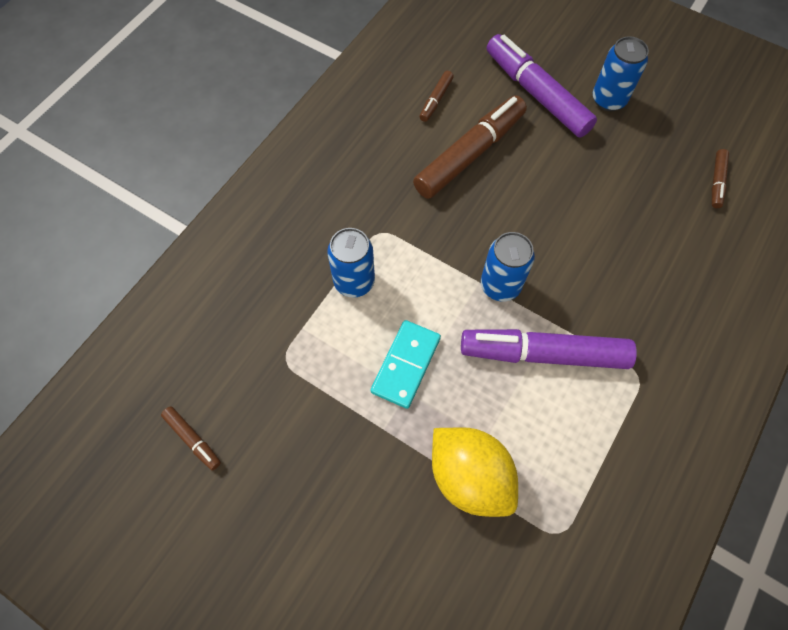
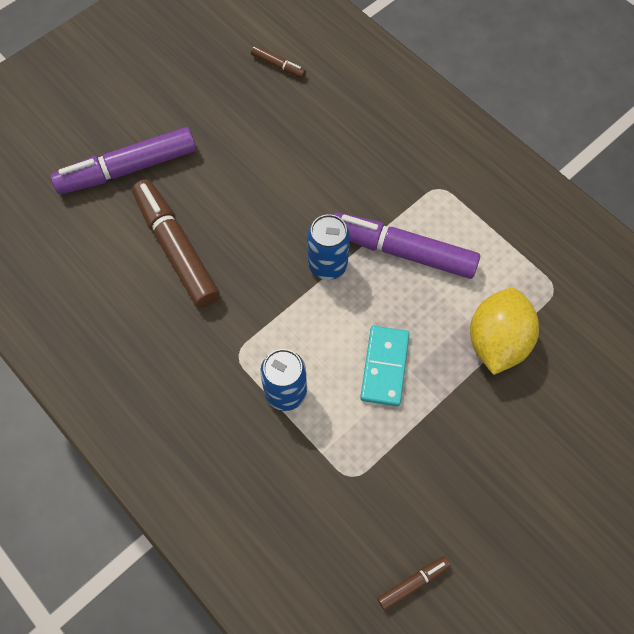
camera: 75 degrees left, 0 degrees up
turquoise domino [371,320,441,409] -> turquoise domino turned 60 degrees clockwise [360,326,409,406]
brown marker [419,71,454,122] -> none
yellow lemon [432,427,518,517] -> yellow lemon turned 45 degrees counterclockwise [470,288,539,375]
purple marker [461,329,637,369] -> purple marker turned 90 degrees clockwise [334,212,480,279]
blue can [593,36,649,111] -> none

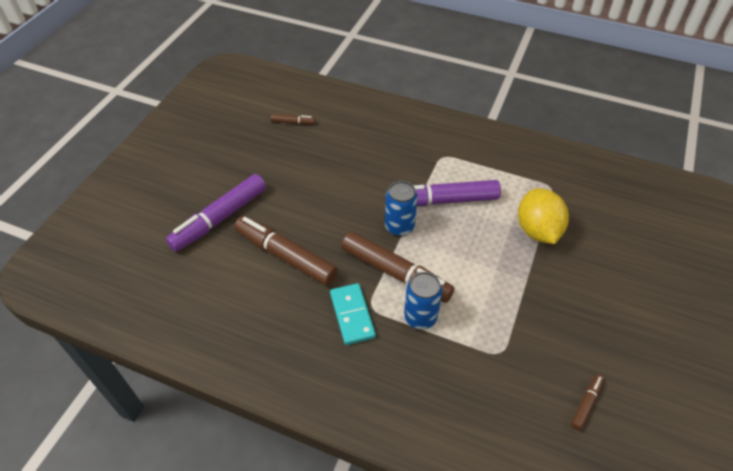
camera: 25 degrees left, 15 degrees down
turquoise domino [360,326,409,406] -> turquoise domino moved to [330,283,376,345]
none -> brown marker [341,231,454,303]

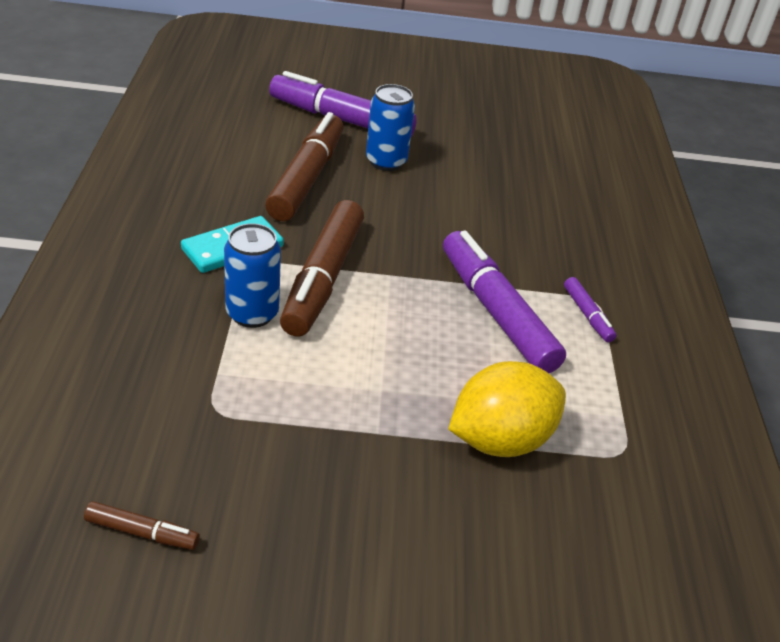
camera: 65 degrees right, 10 degrees down
brown marker [271,114,316,125] -> none
blue can [385,181,418,236] -> blue can moved to [366,84,415,171]
none -> purple marker [564,277,617,342]

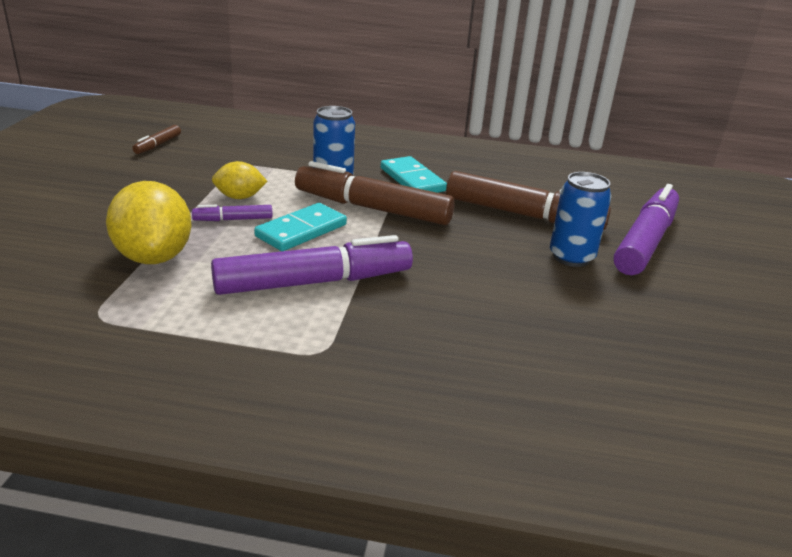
camera: 100 degrees right, 10 degrees down
purple marker [564,277,617,342] -> purple marker moved to [192,205,273,221]
none -> yellow lemon [212,161,268,199]
none -> turquoise domino [254,203,347,251]

